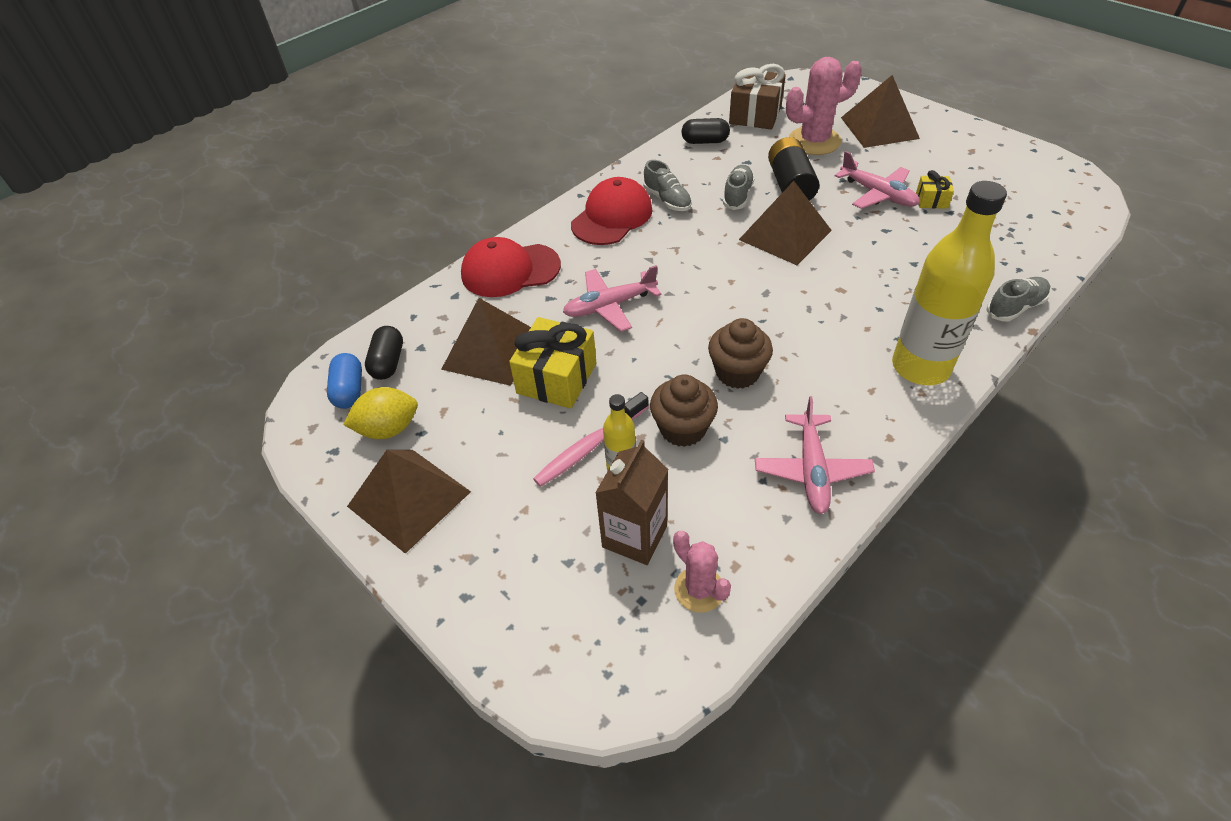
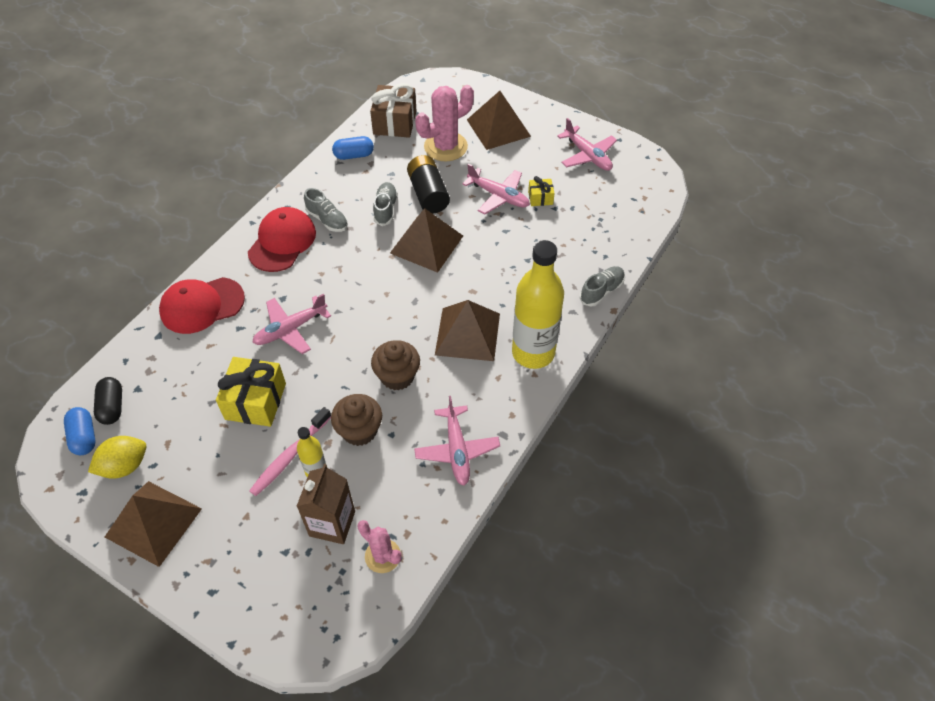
camera: 15 degrees left, 5 degrees up
brown pyramid [441,298,531,386] -> brown pyramid moved to [435,300,500,361]
black capsule [681,118,730,144] -> blue capsule [332,136,374,160]
none -> pink plane [557,118,617,171]

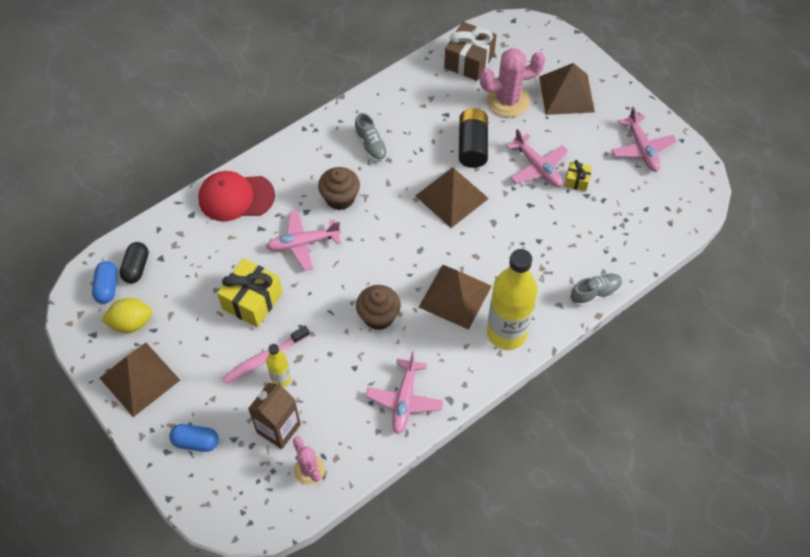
camera: 20 degrees right, 5 degrees up
red cap [248,207,316,272] -> none
brown cupcake [331,394,382,446] -> brown cupcake moved to [318,167,360,210]
blue capsule [332,136,374,160] -> blue capsule moved to [169,424,219,452]
grey shoe [373,182,398,226] -> none

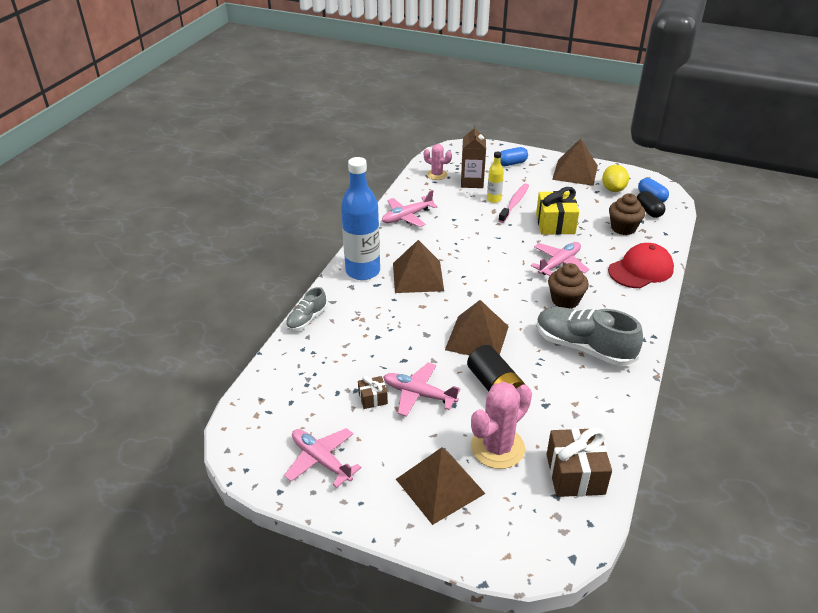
camera: 150 degrees right, 20 degrees down
yellow lemon [101,298,152,333] -> yellow lemon turned 45 degrees counterclockwise [602,165,629,192]
grey shoe [354,113,388,162] -> grey shoe [537,307,643,366], size x1.89
brown cupcake [356,285,401,330] -> brown cupcake moved to [609,193,645,235]
pink plane [366,352,443,434] -> pink plane turned 105 degrees counterclockwise [382,190,438,227]
yellow bottle [487,249,538,350] -> blue bottle [341,157,380,280]
yellow gift [565,160,592,191] -> brown gift [358,376,388,409]

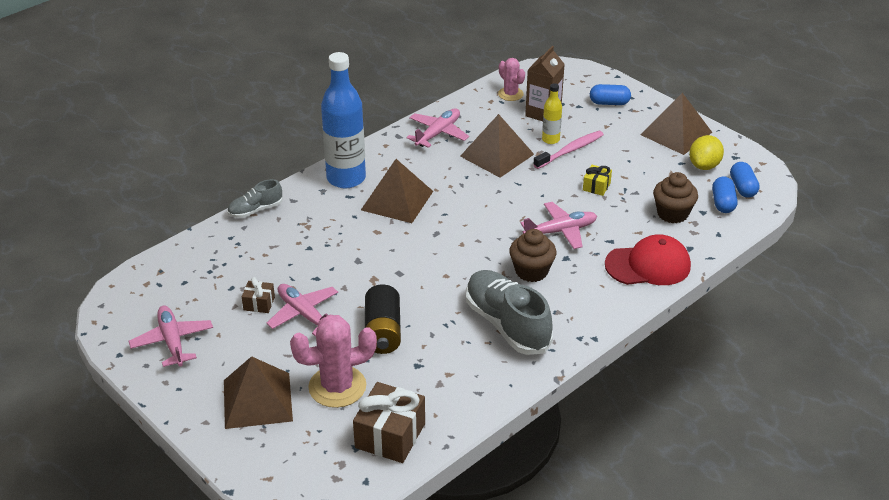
camera: 25 degrees right, 0 degrees up
pink plane [382,190,438,227] -> pink plane turned 135 degrees clockwise [406,108,469,148]
brown pyramid [445,300,509,355] -> brown pyramid moved to [460,114,534,178]
yellow gift [536,187,579,235] -> yellow gift [583,165,612,196], size x0.51
black capsule [637,191,665,218] -> blue capsule [712,176,737,213]

